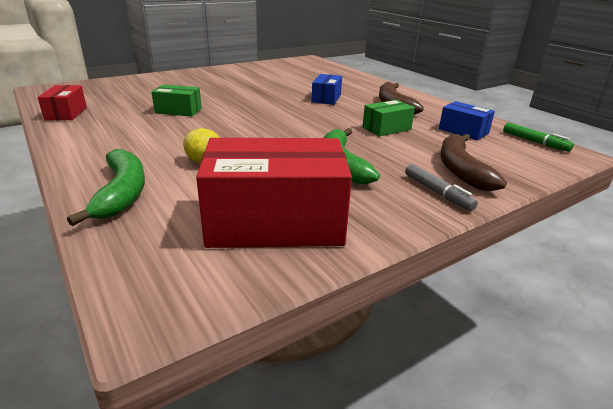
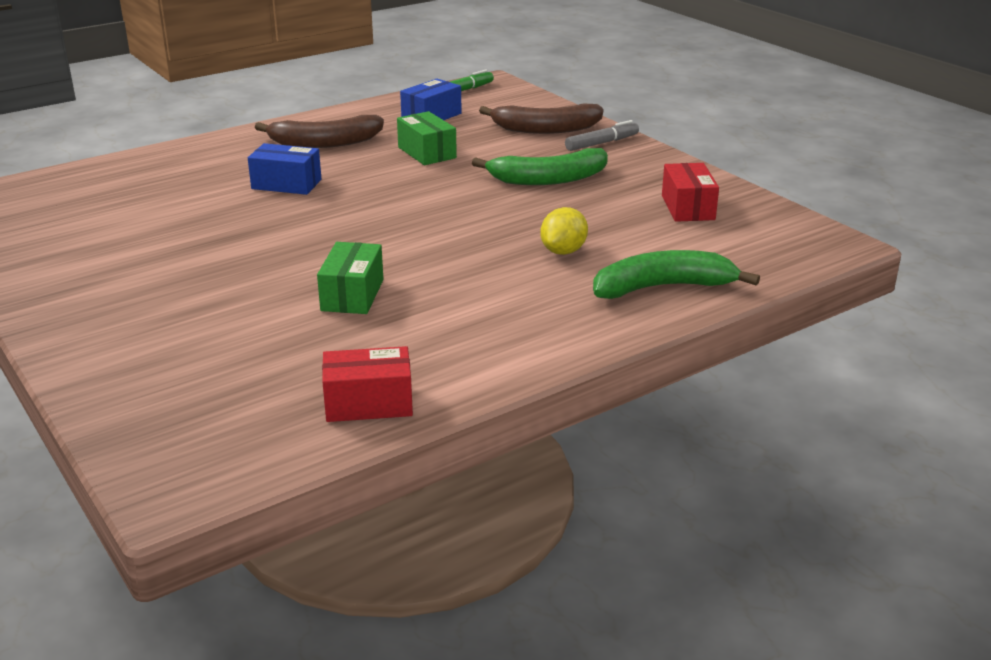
camera: 90 degrees left, 0 degrees up
red box [196,138,352,248] -> red box [662,163,719,222], size x0.49

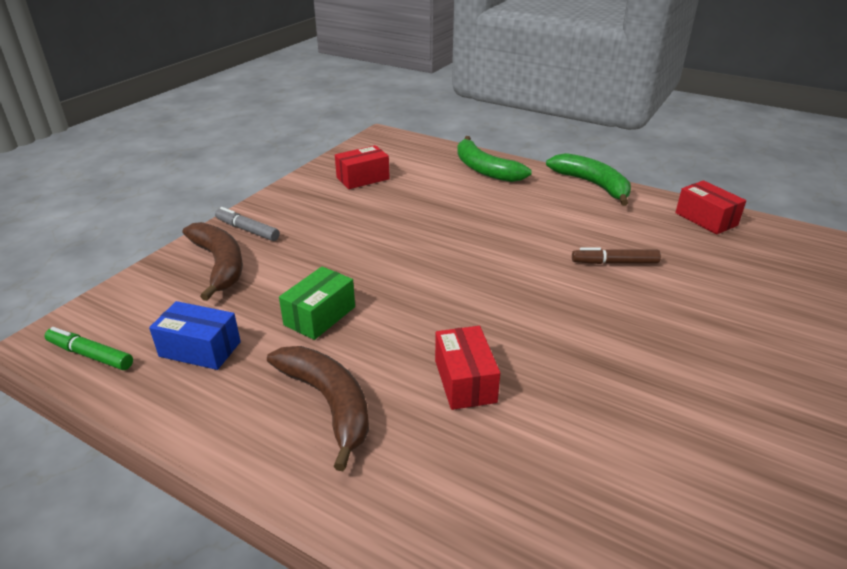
camera: 115 degrees left, 5 degrees up
blue box [248,143,321,195] -> red box [435,326,500,410]
green box [317,242,384,314] -> brown marker [572,247,661,264]
green banana [472,148,608,185] -> green banana moved to [546,153,631,206]
yellow lemon [540,207,588,255] -> none

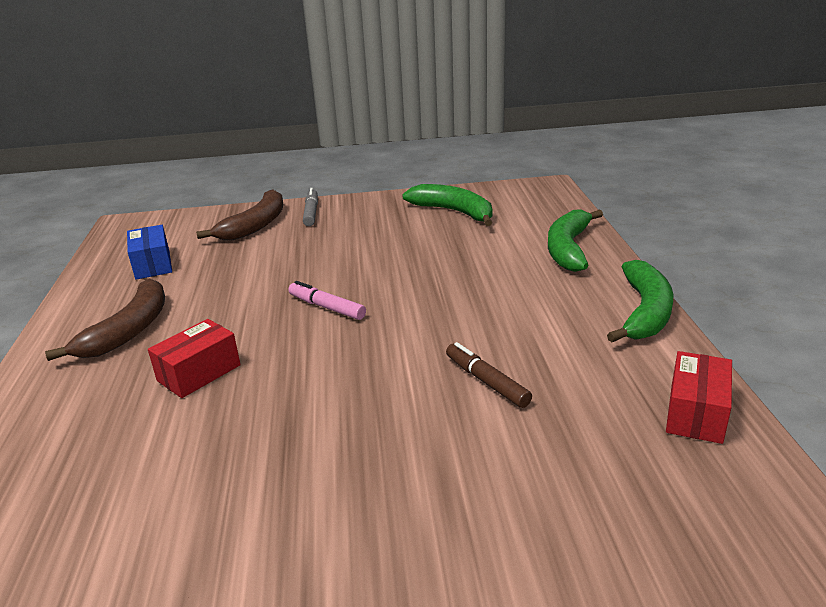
camera: 55 degrees right, 5 degrees down
green marker [45,327,133,370] -> none
green box [279,266,355,340] -> none
red box [335,145,390,189] -> green banana [403,184,492,226]
none -> pink marker [288,281,366,320]

